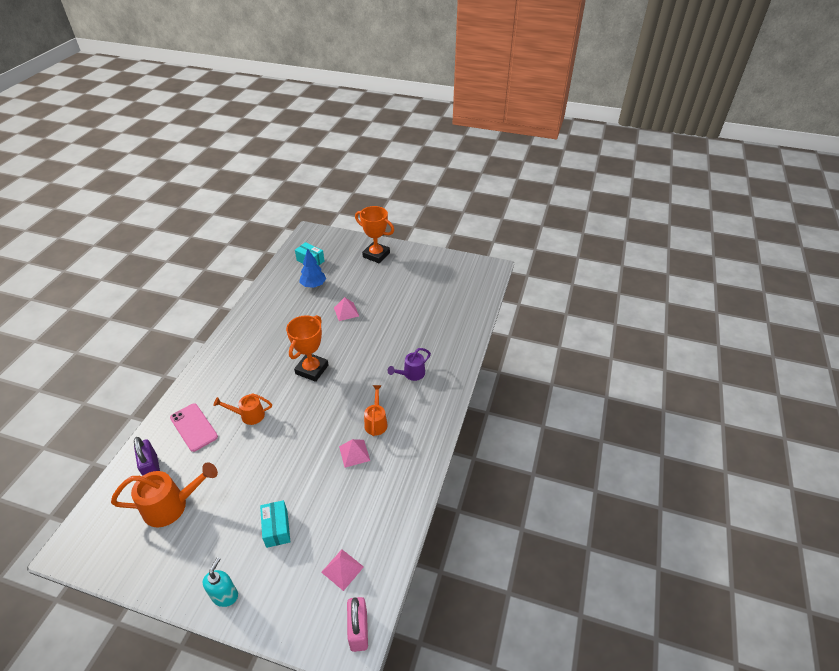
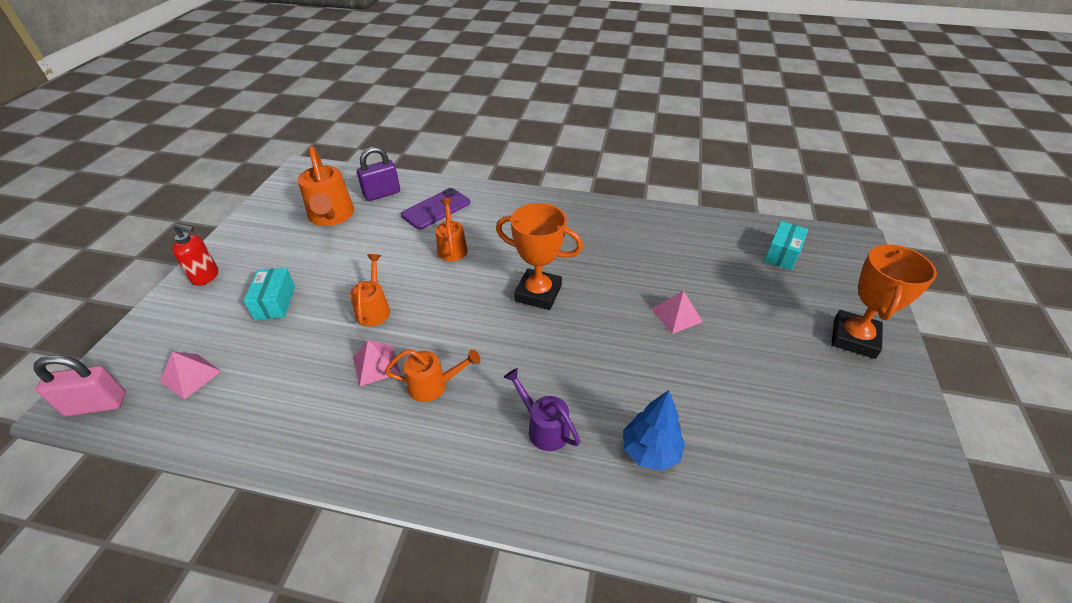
camera: 85 degrees right, 0 degrees up
pink phone [170,403,218,452] -> purple phone [401,188,470,230]
turquoise soap dispenser [203,557,238,607] -> red soap dispenser [172,224,218,286]
turquoise box [260,500,290,548] -> turquoise box turned 75 degrees counterclockwise [244,268,295,319]
blue tree [299,249,326,288] -> blue tree moved to [623,390,685,471]
none -> orange watering can [350,254,390,327]

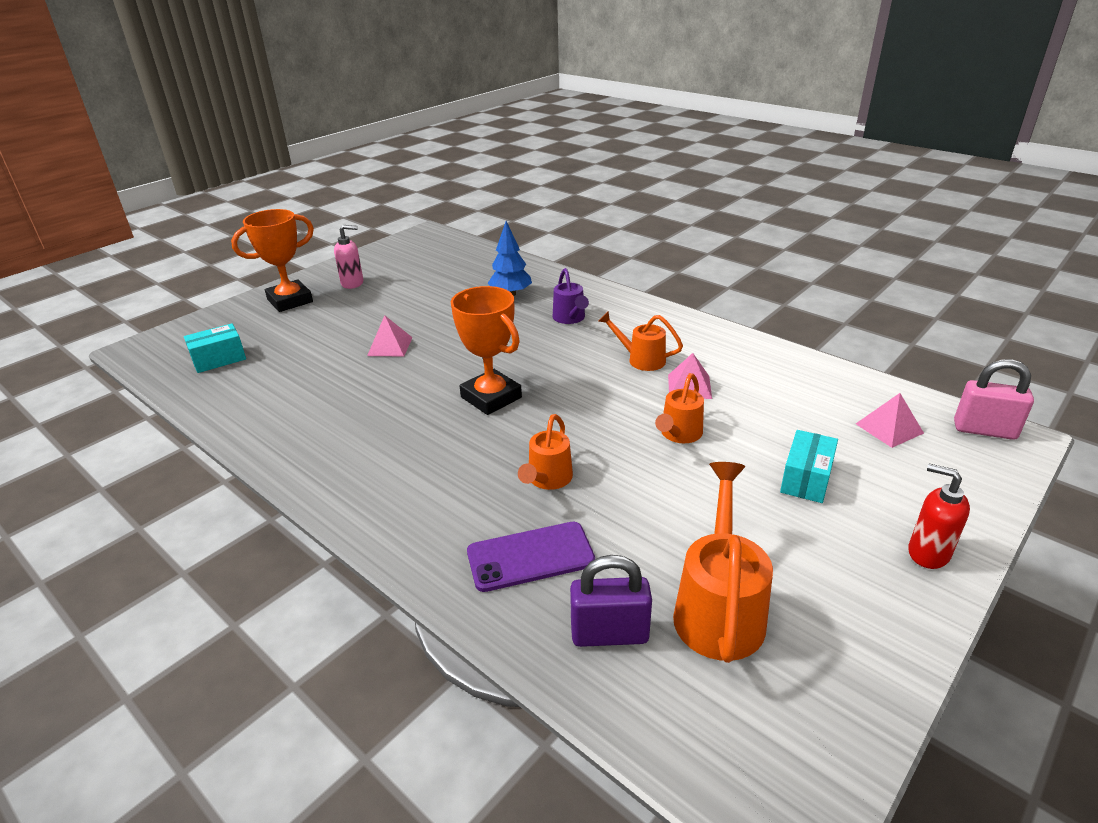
camera: 150 degrees left, 10 degrees down
none -> pink soap dispenser [334,225,363,289]

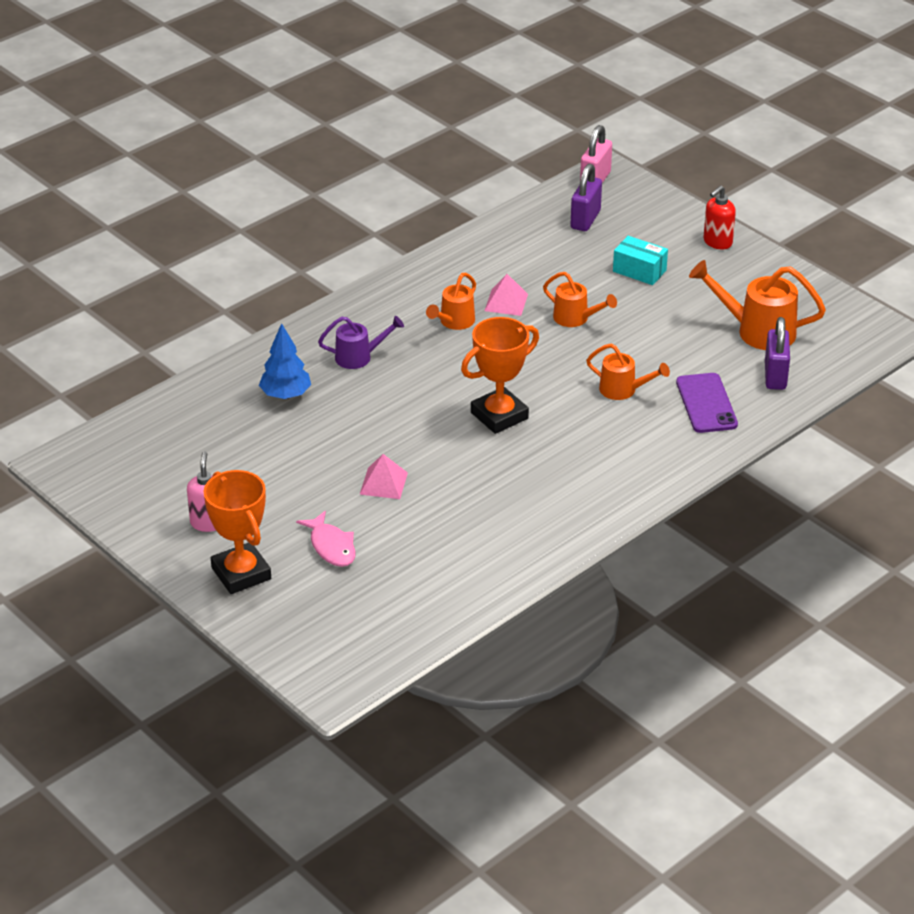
camera: 85 degrees left, 5 degrees up
turquoise box [184,323,246,373] -> none
pink pyramid [856,393,924,448] -> purple padlock [570,164,602,231]
none -> pink fish [296,511,356,567]

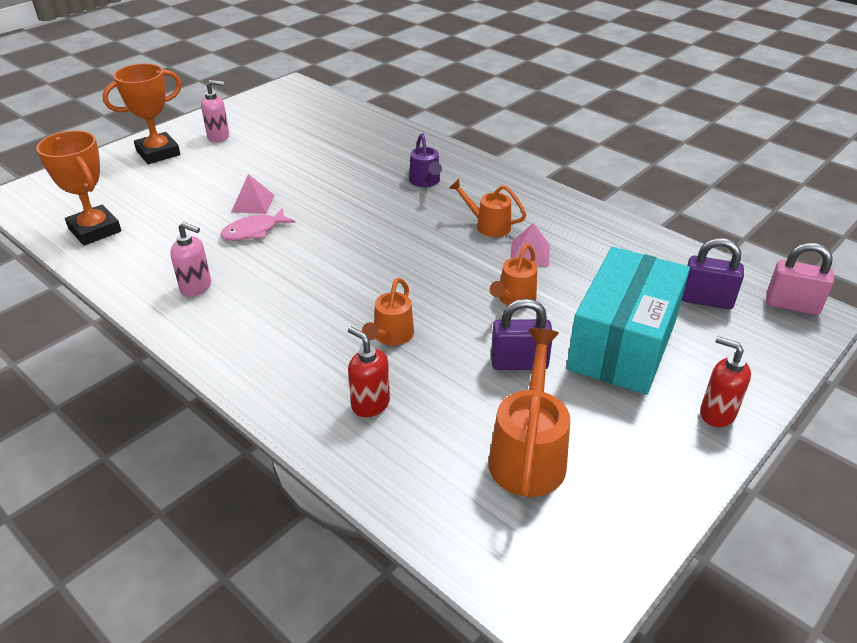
camera: 85 degrees right, 0 degrees up
blue tree [259,323,311,399] -> none
pink fish [296,511,356,567] -> pink fish moved to [220,208,295,241]
orange trophy [461,317,539,434] -> orange trophy moved to [36,130,121,246]
turquoise box [613,236,668,285] -> turquoise box [566,247,690,395], size x2.19
purple phone [676,373,738,433] -> red soap dispenser [348,327,390,417]
purple padlock [765,317,790,390] -> purple padlock moved to [491,299,552,370]
none -> pink soap dispenser [170,222,211,297]

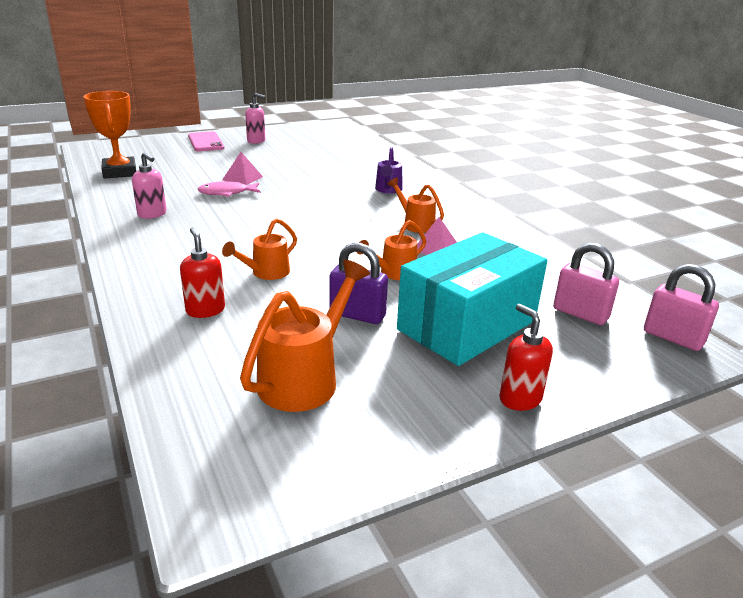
camera: 20 degrees right, 10 degrees down
orange trophy [102,63,182,164] -> pink phone [188,131,224,151]
purple padlock [682,238,744,309] -> pink padlock [553,243,619,325]

